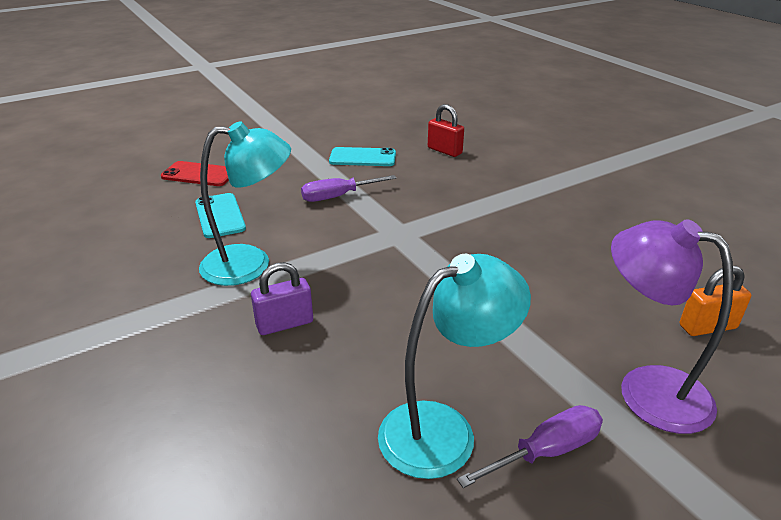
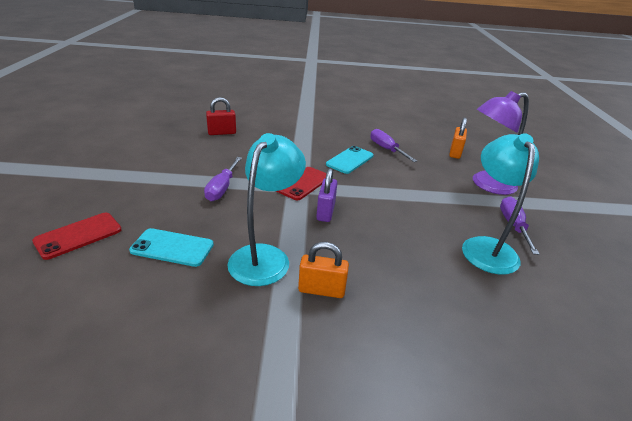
camera: 60 degrees left, 0 degrees up
purple padlock [251,262,313,335] -> purple padlock moved to [316,168,337,222]
turquoise phone [329,147,396,166] -> turquoise phone moved to [326,146,374,174]
none -> red phone [276,167,327,200]
none -> orange padlock [298,242,349,298]
none -> purple screwdriver [371,129,417,162]

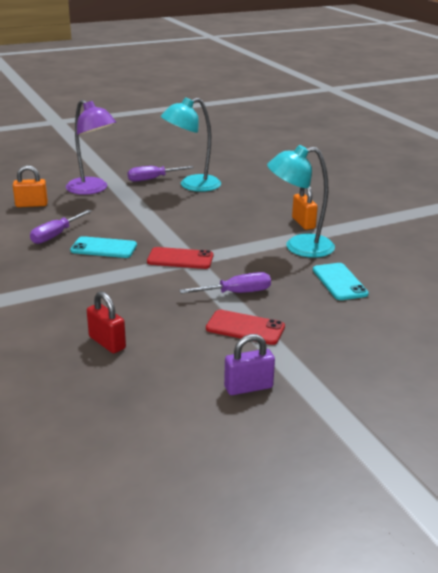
camera: 115 degrees left, 5 degrees down
red phone [32,213,122,260] -> red phone moved to [206,310,285,345]
purple padlock [316,168,337,222] -> purple padlock moved to [224,334,275,395]

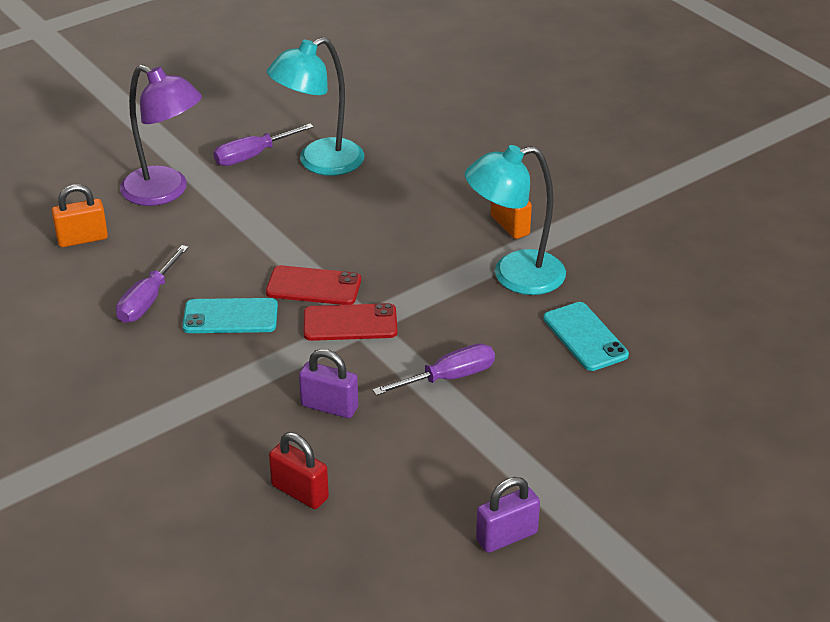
camera: 10 degrees left, 10 degrees up
red phone [206,310,285,345] -> red phone moved to [266,265,361,305]
none -> purple padlock [299,349,358,418]

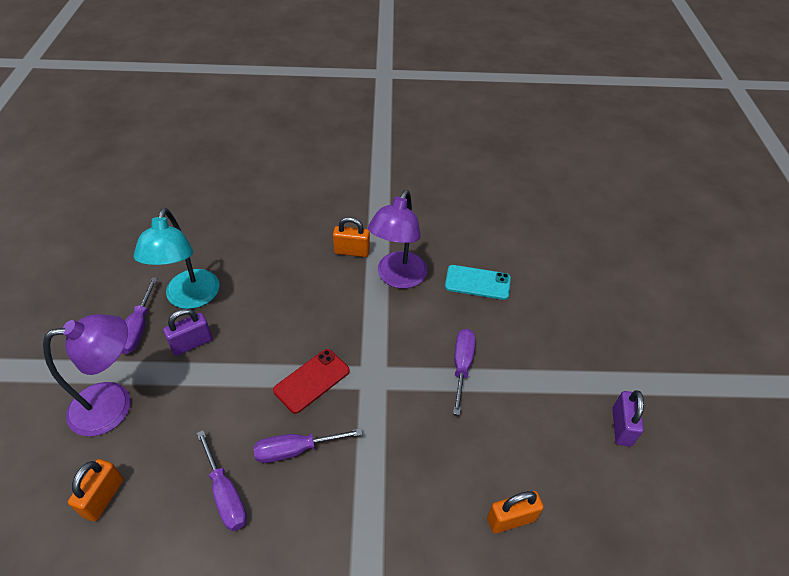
camera: 55 degrees left, 10 degrees up
turquoise phone [182,298,278,333] -> purple screwdriver [254,428,363,463]
red padlock [269,432,329,509] -> orange padlock [487,491,544,533]
purple padlock [299,349,358,418] -> purple padlock moved to [163,309,212,356]
red phone [304,303,397,341] -> none
turquoise lamp [465,145,566,295] -> purple lamp [368,190,427,289]

